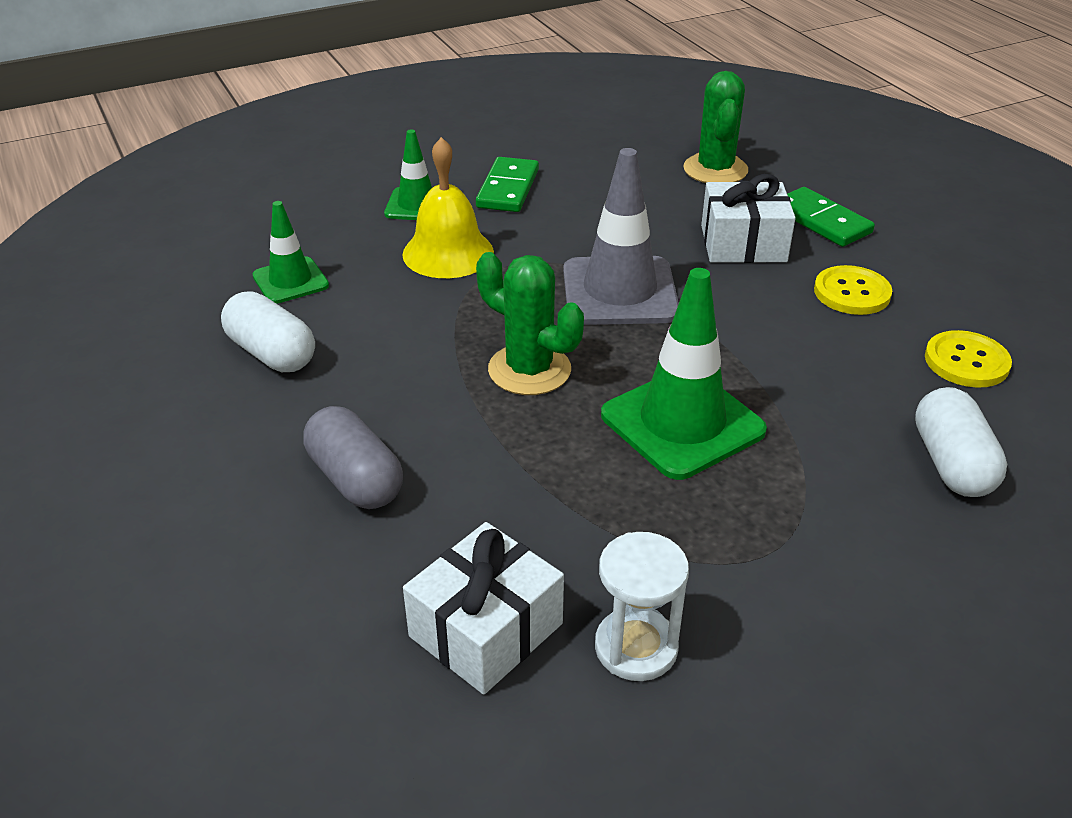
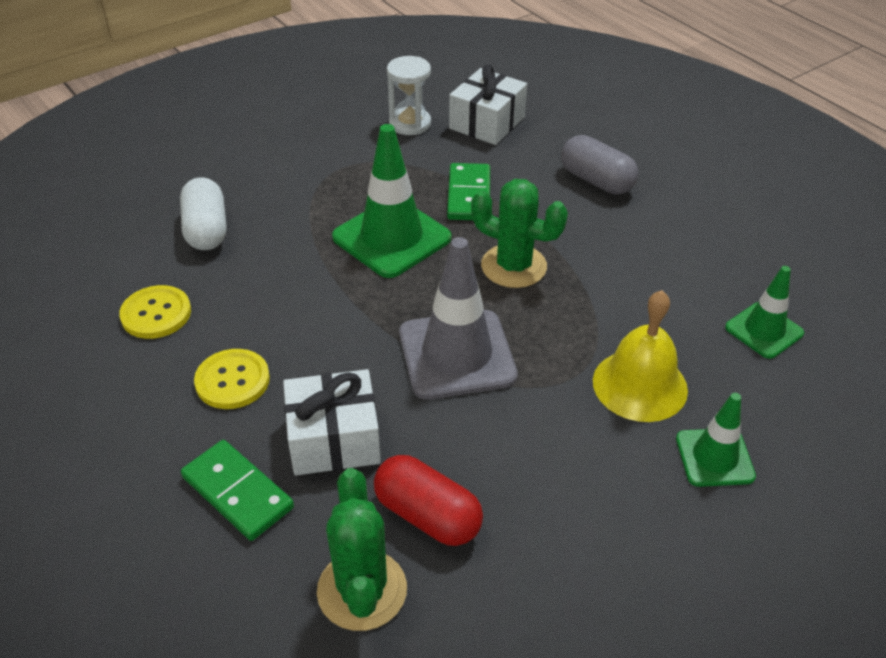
camera: 170 degrees right, 5 degrees up
white capsule [221,292,315,372] -> none
green domino [476,157,539,212] -> green domino moved to [447,163,490,220]
none -> red capsule [374,455,483,546]

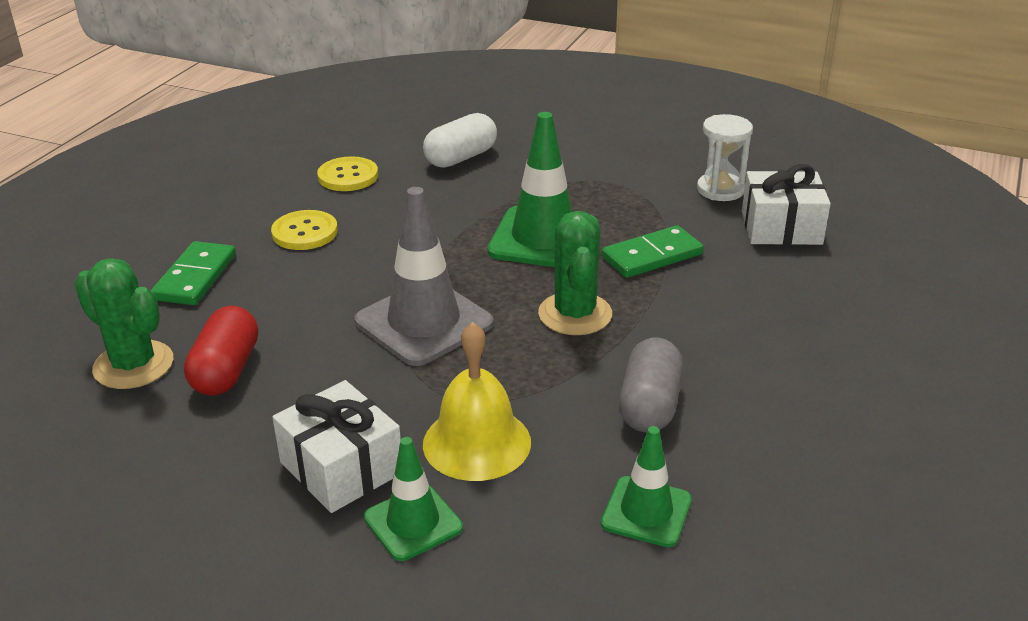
camera: 60 degrees right, 10 degrees down
white gift [283,369,381,475] -> white gift moved to [272,380,401,513]
green cactus [317,468,407,631] -> green cactus turned 75 degrees clockwise [74,258,173,389]
grey capsule [561,135,639,194] -> grey capsule moved to [619,338,683,432]

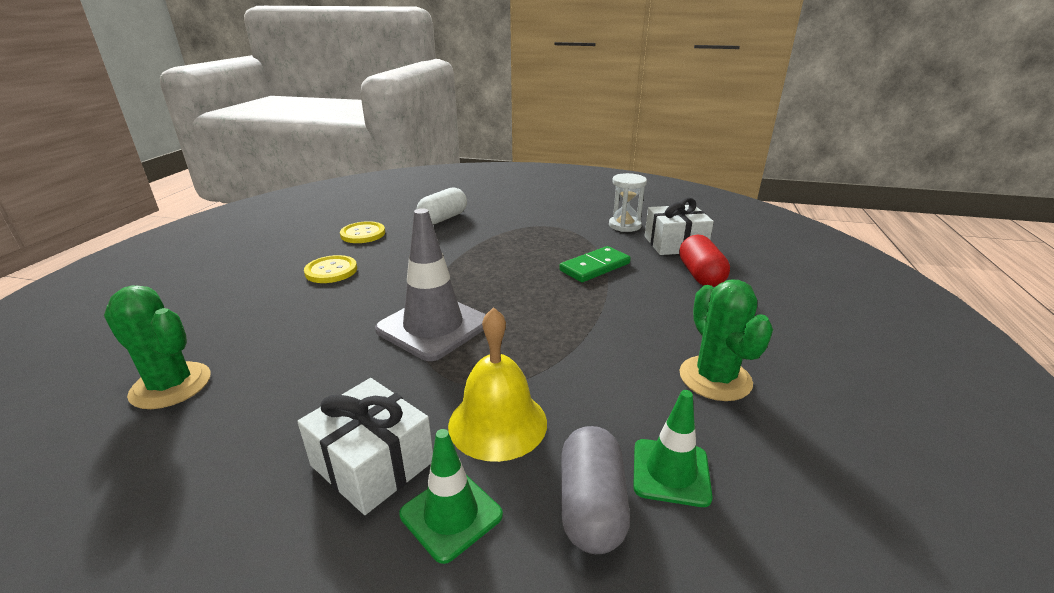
camera: 10 degrees left, 5 degrees down
green domino [151,241,236,305] -> none
red capsule [184,306,258,396] -> red capsule moved to [679,235,730,287]
green traffic cone [488,112,598,267] -> none
green cactus [538,211,612,335] -> green cactus moved to [679,279,773,401]
grey capsule [619,338,683,432] -> grey capsule moved to [561,426,630,554]

